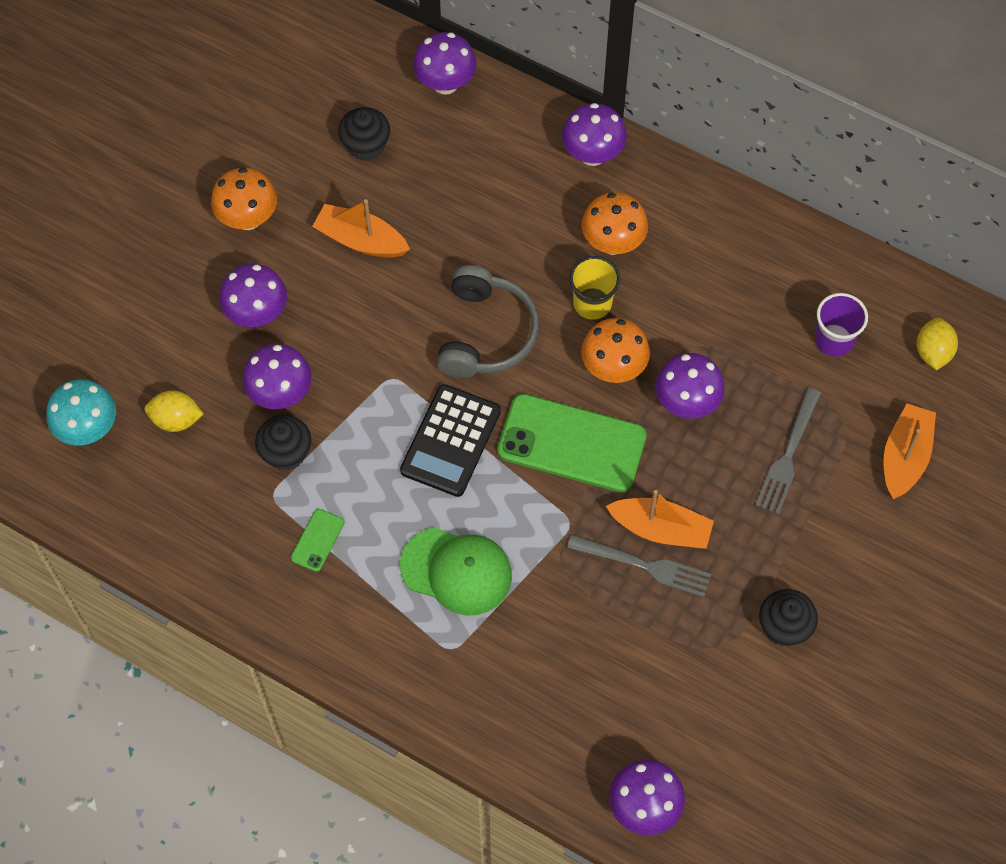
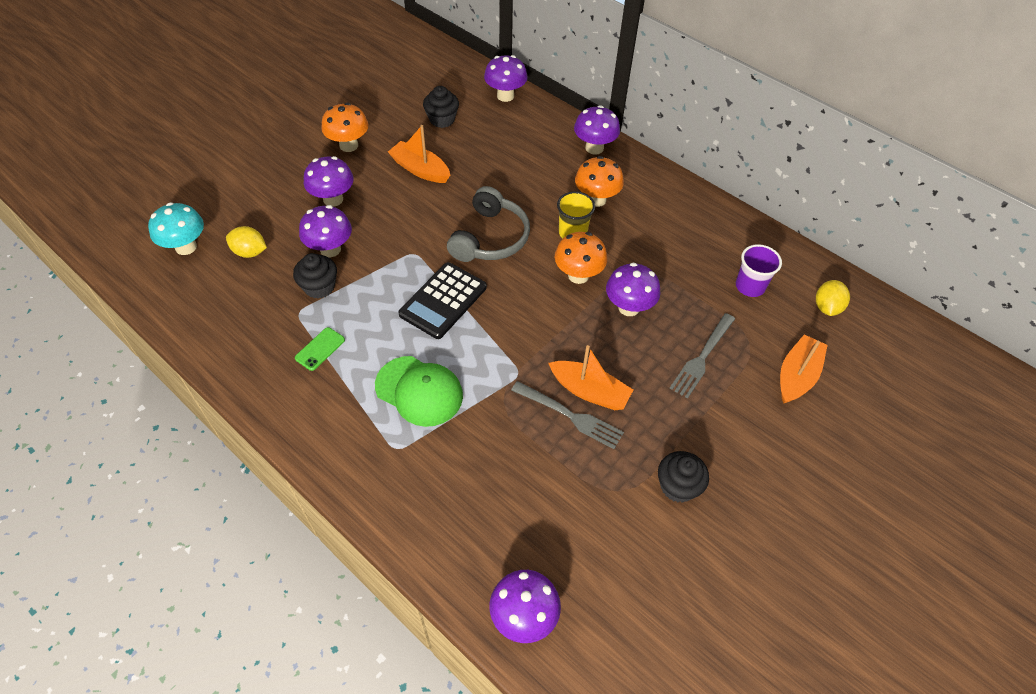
camera: 10 degrees right, 10 degrees down
green phone [497,394,647,492] -> none

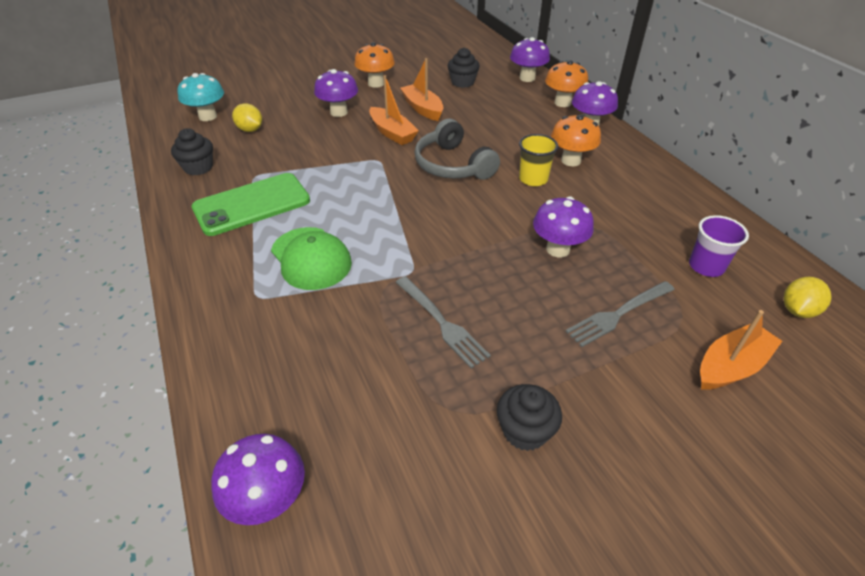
camera: 25 degrees right, 10 degrees down
black cupcake [293,253,337,299] -> black cupcake moved to [171,128,213,175]
green phone [295,327,345,371] -> green phone [192,173,310,236], size x2.31
purple mushroom [299,205,352,257] -> none
black calculator [398,262,487,339] -> none
grey headphones [447,186,530,262] -> grey headphones turned 105 degrees clockwise [415,119,500,180]
orange boat [548,345,633,410] -> orange boat moved to [369,75,419,145]
orange mushroom [555,232,607,284] -> orange mushroom moved to [545,60,588,107]

